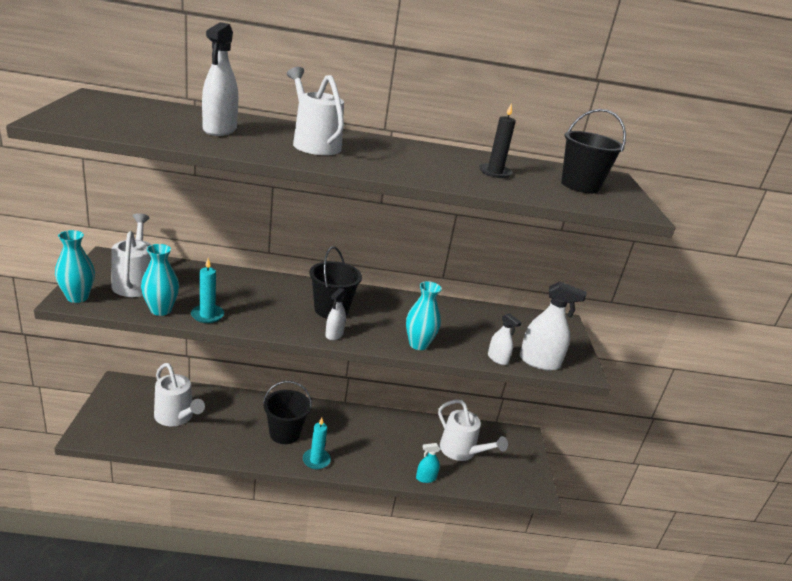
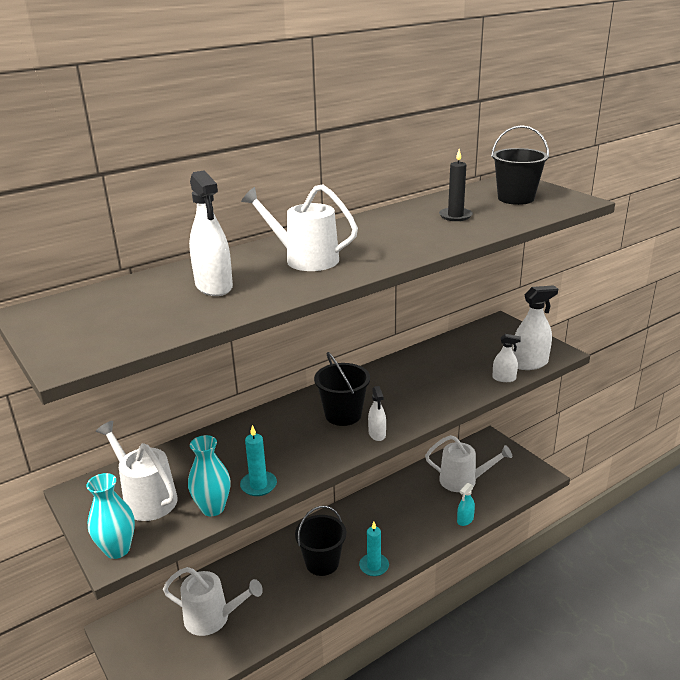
camera: 30 degrees left, 0 degrees up
turquoise vase [406,281,442,350] -> none

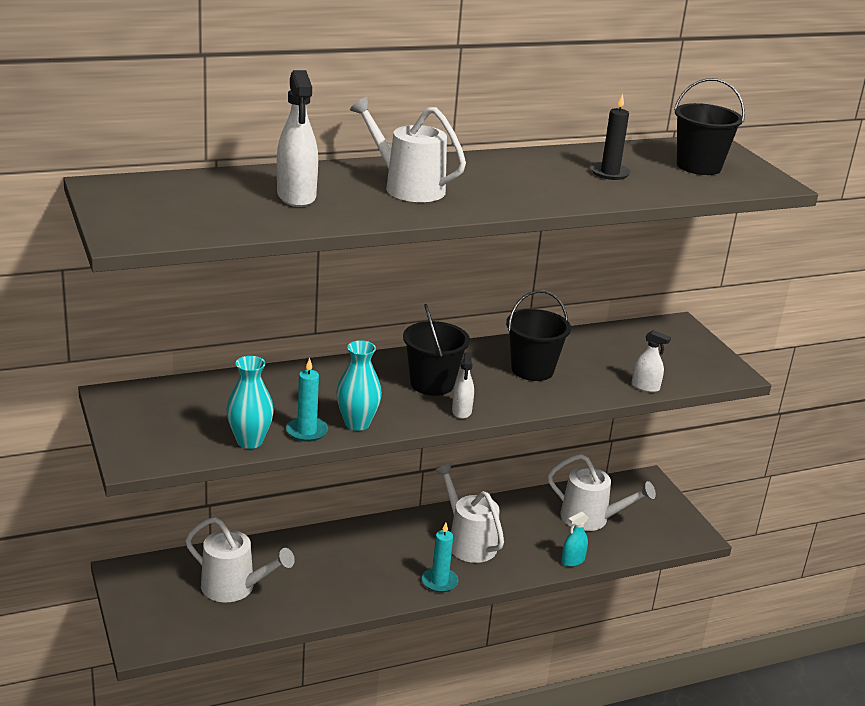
camera: 10 degrees right, 0 degrees up
turquoise vase [86,473,135,559] -> turquoise vase moved to [336,341,382,431]
white watering can [96,421,178,521] -> white watering can moved to [435,463,504,563]
black bucket [295,506,346,576] -> black bucket moved to [506,290,571,381]
white spray bottle [512,285,558,370] -> none

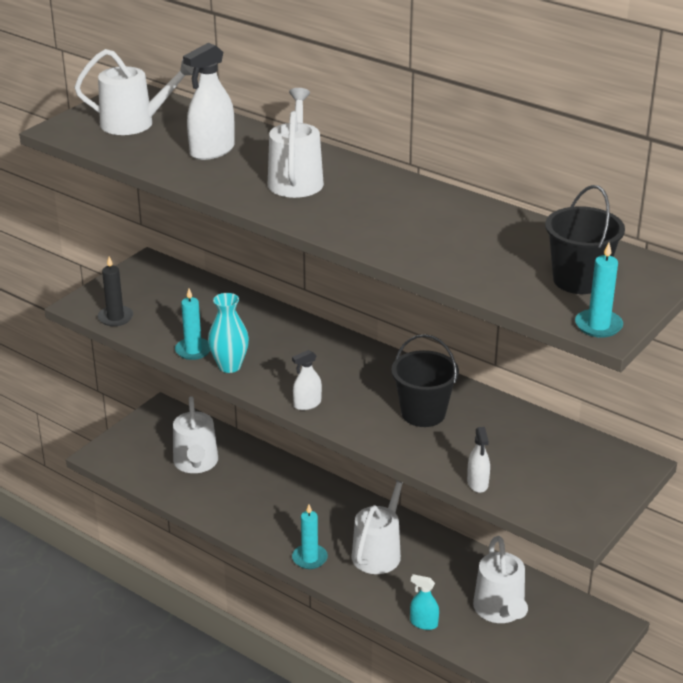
camera: 60 degrees right, 5 degrees up
turquoise vase [226,356,274,449] -> none
black bucket [403,304,470,396] -> none
black candle [591,93,631,180] -> black candle moved to [98,257,133,326]
none -> white watering can [74,49,194,135]
none -> turquoise candle [575,243,623,338]

